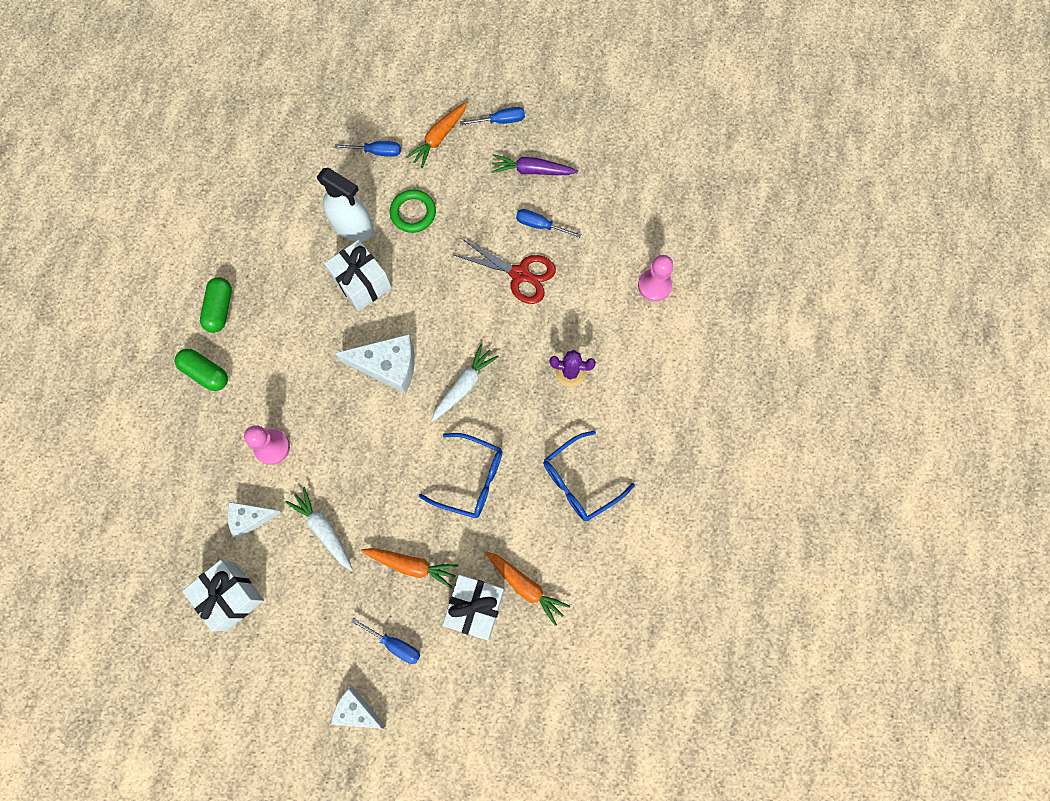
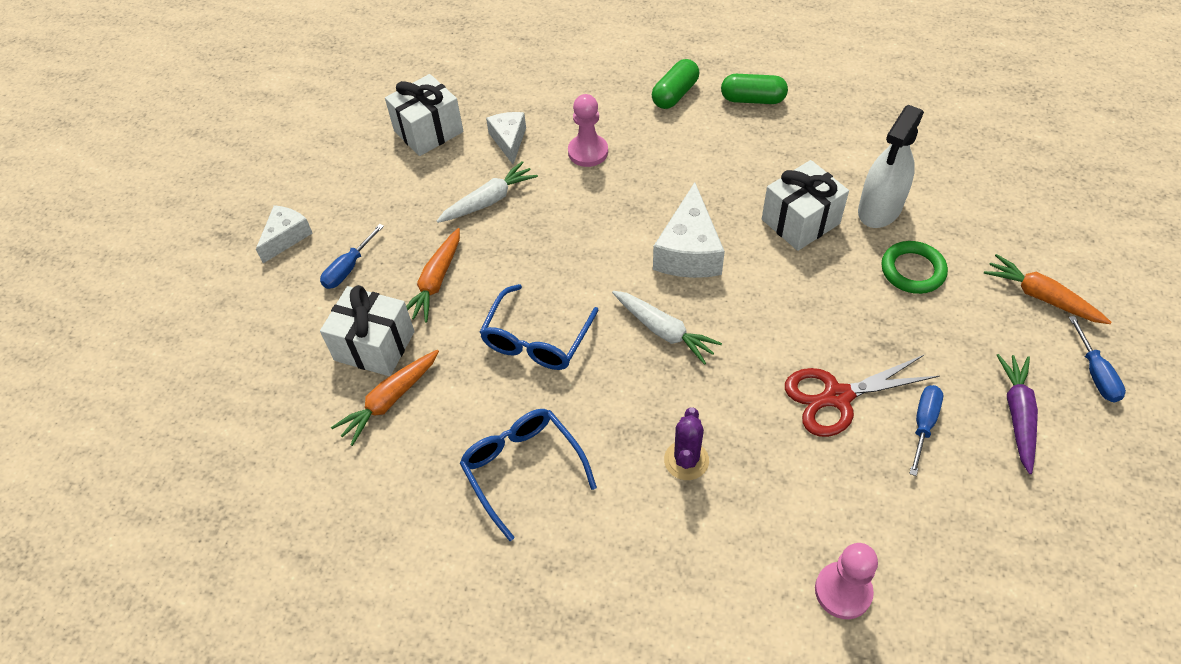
camera: 95 degrees right, 20 degrees down
blue screwdriver [335,141,401,157] -> none
red scissors [452,238,556,304] -> red scissors turned 45 degrees clockwise [785,354,939,437]

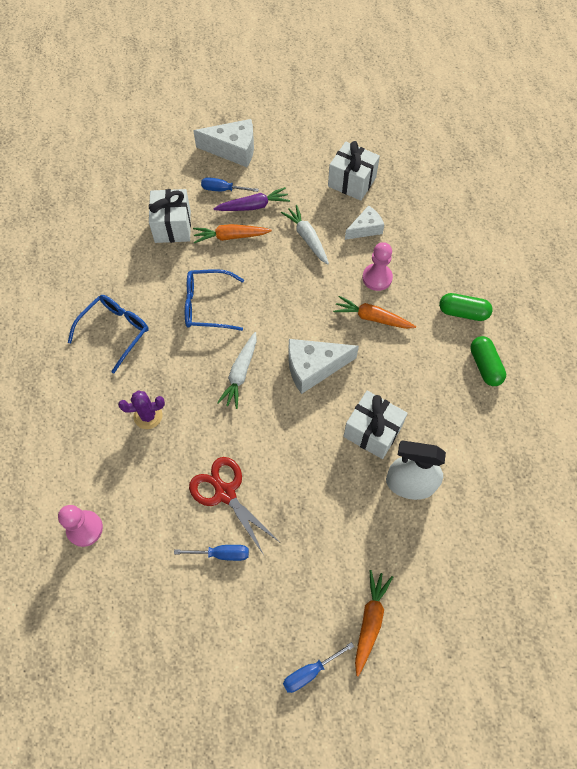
camera: 65 degrees right, 10 degrees up
white cheese [256,205,312,263] -> white cheese [193,119,254,167], size x1.60
orange carrot [331,350,439,446] -> orange carrot moved to [333,296,416,329]
white carrot [437,161,538,223] -> white carrot turned 150 degrees counterclockwise [281,205,329,264]
green ring [881,241,948,294] -> none
purple carrot [997,354,1038,474] -> purple carrot moved to [213,187,290,211]

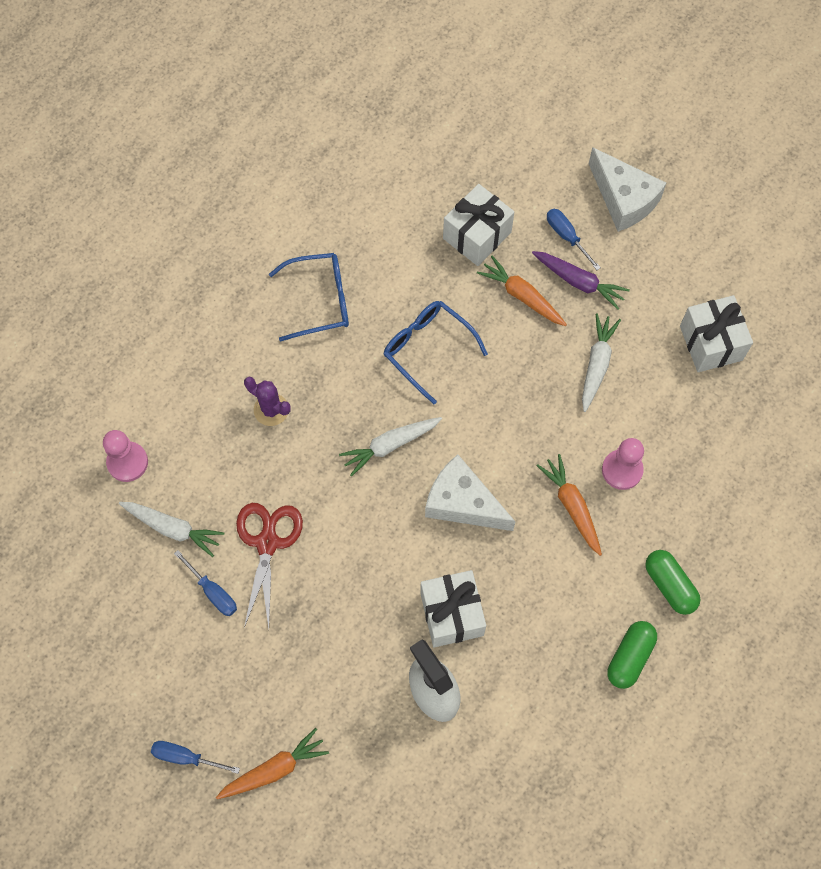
camera: 45 degrees right, 5 degrees up
white cheese [345,205,384,240] -> none
none -> white carrot [119,502,224,557]

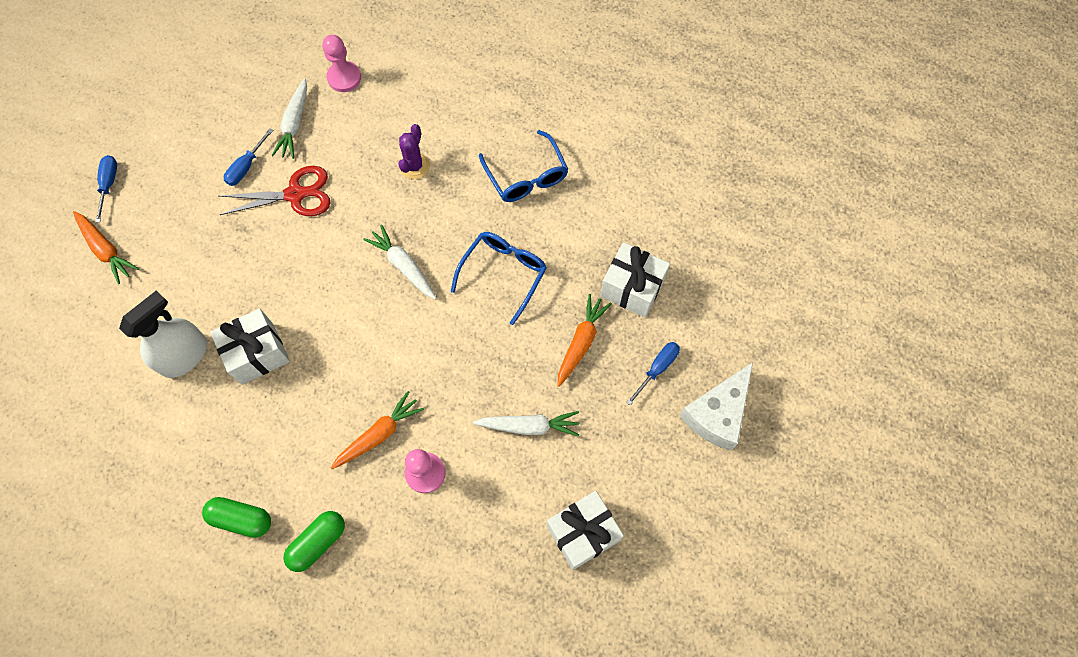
camera: 75 degrees right, 0 degrees up
white cheese [425,454,516,531] -> none
purple carrot [532,251,630,310] -> none

